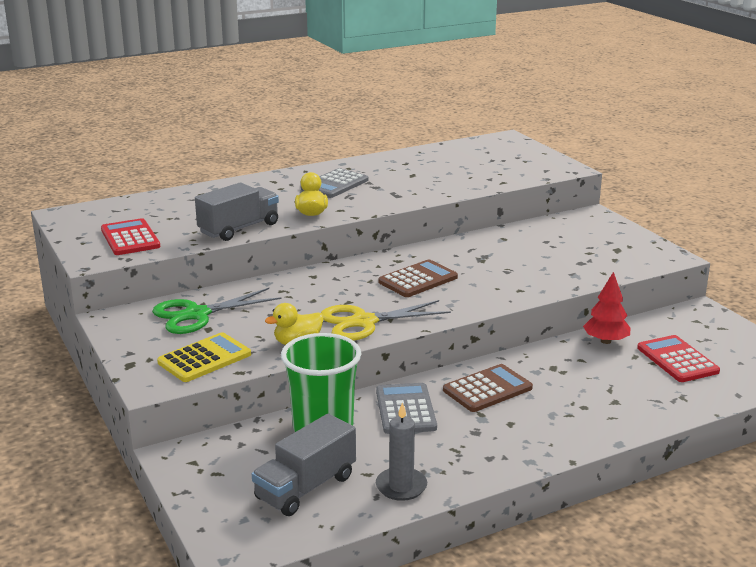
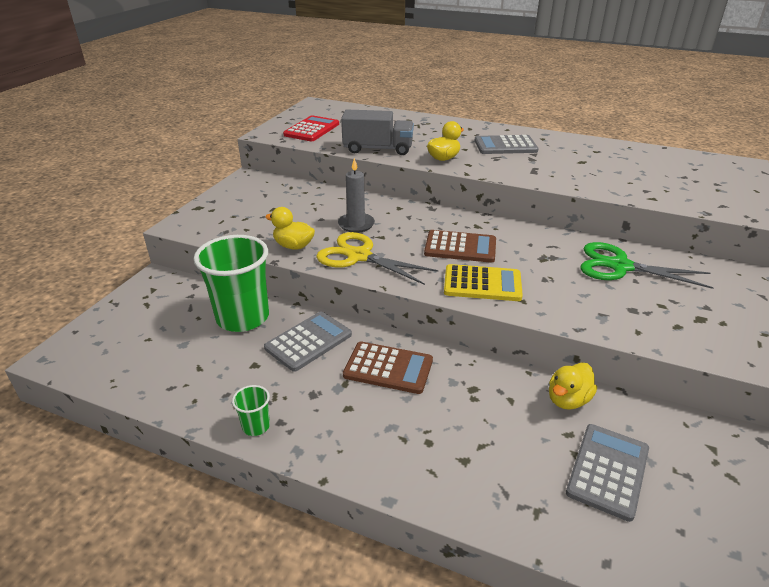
camera: 50 degrees right, 10 degrees up
green scissors [152,288,282,334] -> green scissors moved to [580,242,714,289]
yellow calculator [157,332,251,382] -> yellow calculator moved to [444,264,523,301]
grey truck [252,414,356,516] -> none
grey candle [376,402,427,501] -> grey candle moved to [338,158,375,233]
red tree [583,272,630,344] -> yellow duck [549,362,597,410]
red calculator [637,335,720,382] -> grey calculator [566,424,649,522]
none -> green cup [232,385,270,436]

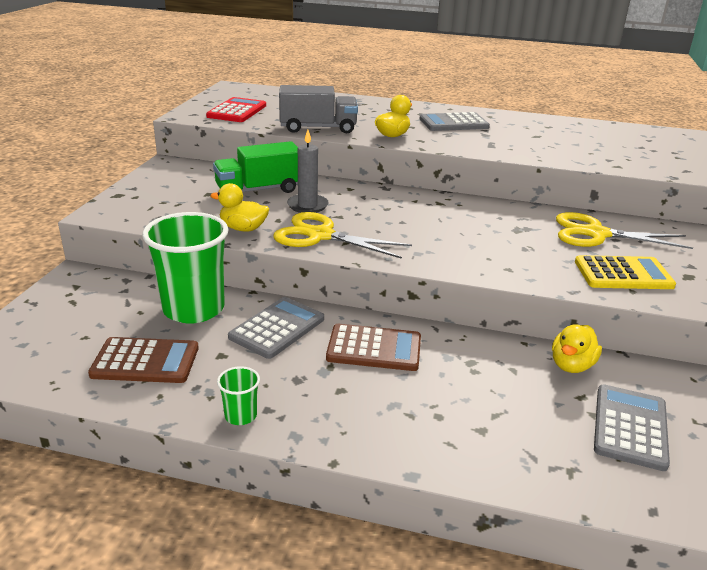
camera: 10 degrees left, 5 degrees down
brown calculator [424,230,496,263] -> brown calculator moved to [88,337,199,383]
yellow calculator [444,264,523,301] -> yellow calculator moved to [575,255,676,289]
green scissors [580,242,714,289] -> yellow scissors [556,212,693,249]
none -> green truck [213,141,298,193]

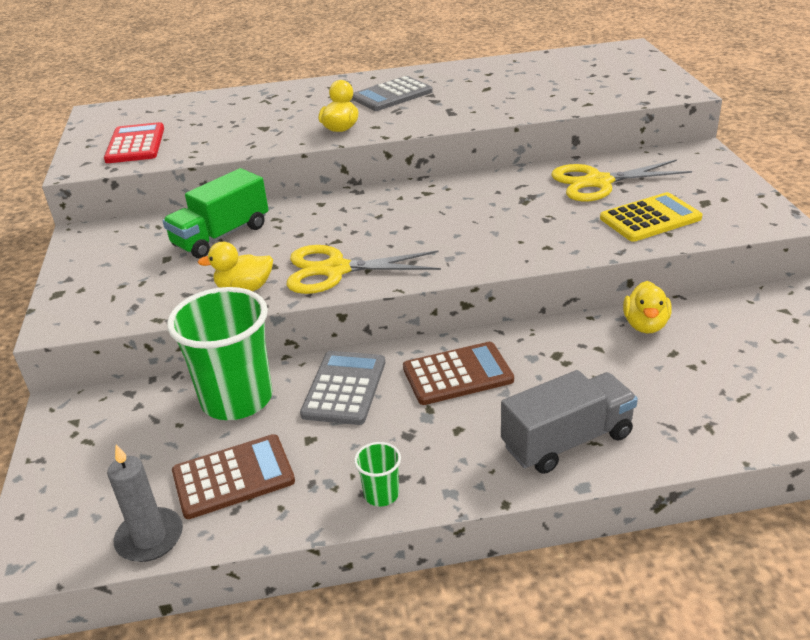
camera: 20 degrees left, 5 degrees up
grey truck [279,85,358,133] -> grey truck moved to [501,370,638,474]
grey candle [287,130,329,213] -> grey candle moved to [107,445,183,562]
grey calculator [594,384,670,471] -> none

